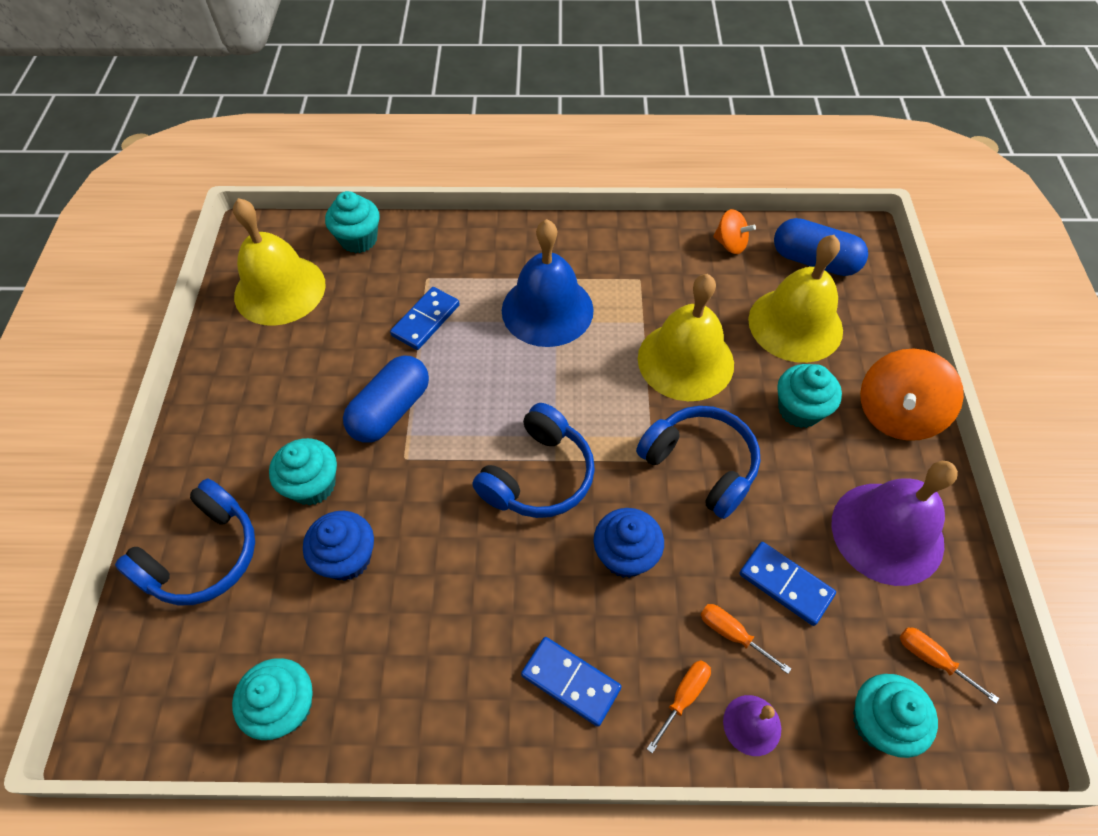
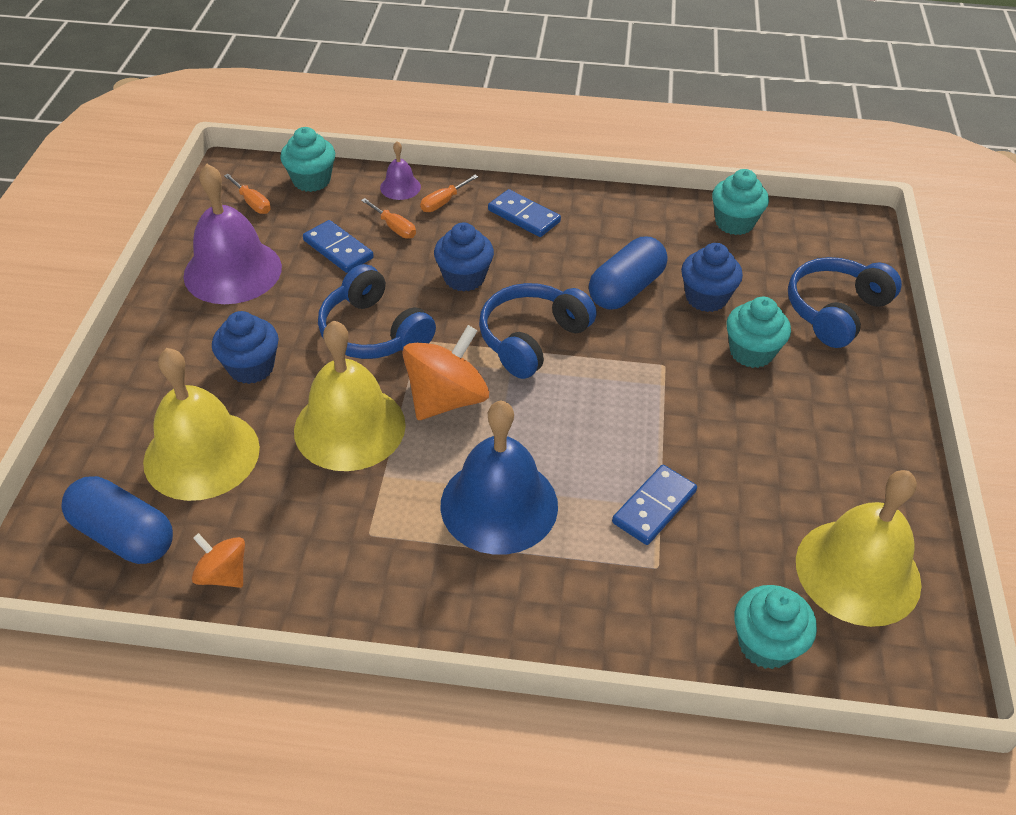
camera: 175 degrees left, 10 degrees down
blue capsule [343,355,429,443] -> blue capsule moved to [589,237,667,310]
turquoise cupcake [777,364,842,428] -> blue cupcake [212,311,279,384]
orange spinning top [860,349,964,441] -> orange spinning top moved to [402,325,489,420]

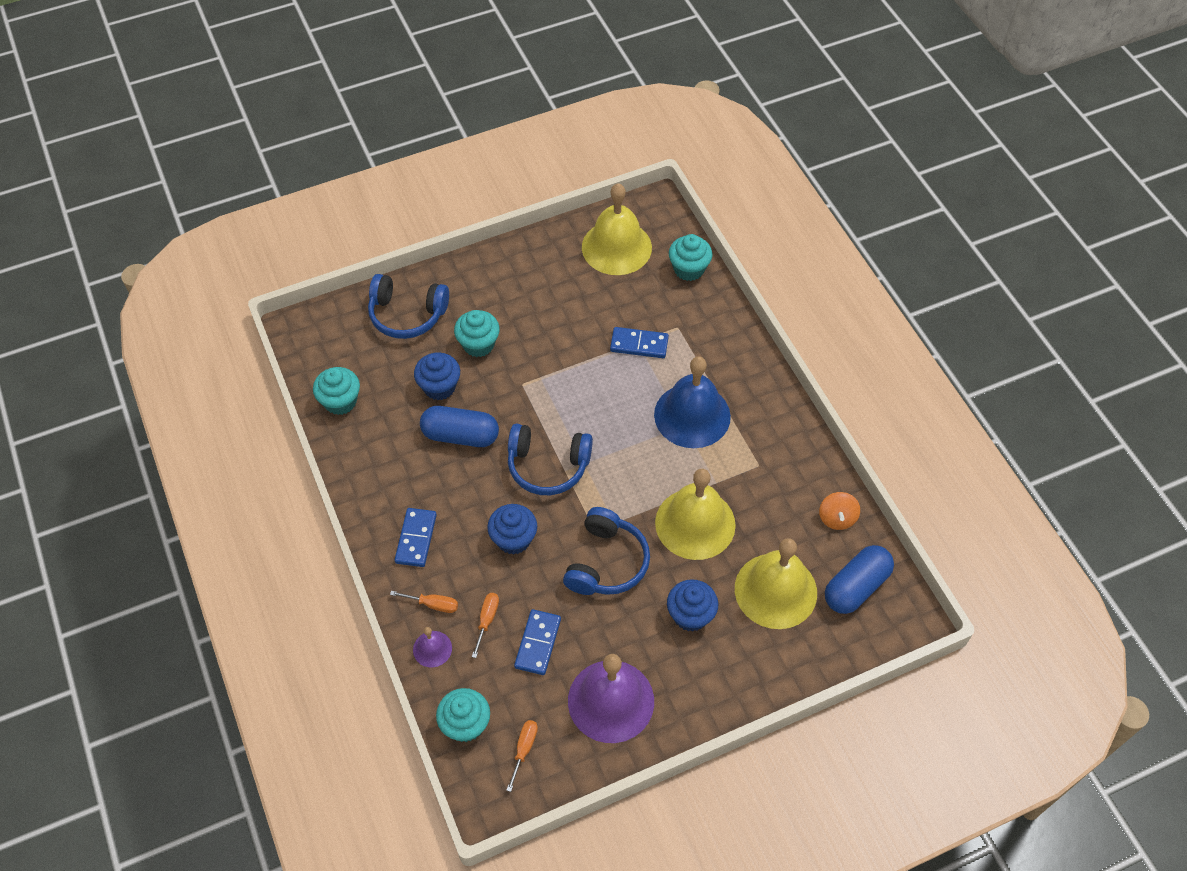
camera: 120 degrees left, 10 degrees up
blue capsule [61,476,173,564] -> blue capsule turned 45 degrees clockwise [825,545,894,614]
orange spinning top [402,325,489,420] -> none

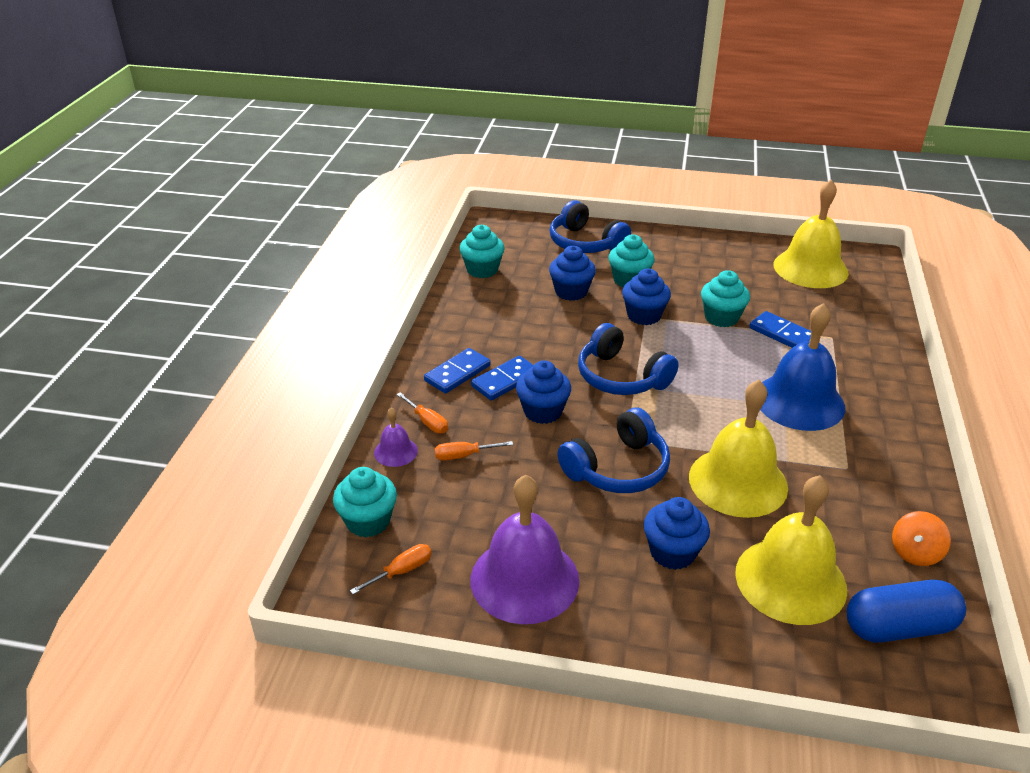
camera: 35 degrees right, 20 degrees down
blue capsule [420,406,499,447] -> none
orange screwdriver [472,593,499,658] -> orange screwdriver turned 150 degrees counterclockwise [435,441,513,460]
blue domino [514,609,561,675] -> blue domino moved to [471,356,534,400]
turquoise cupcake [669,234,712,281] -> turquoise cupcake moved to [701,270,750,327]
none -> blue cupcake [622,268,671,325]

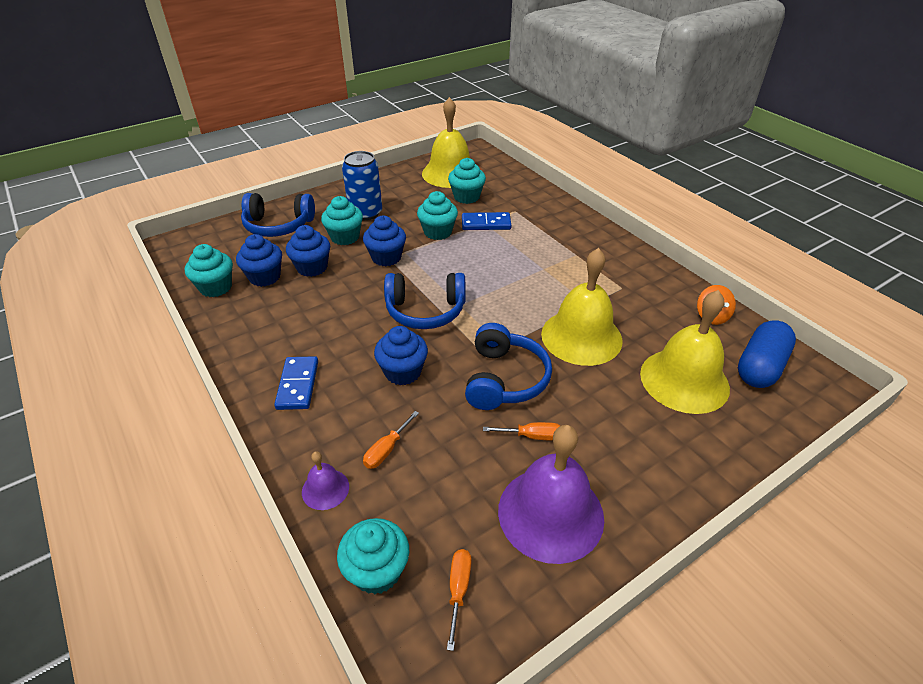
camera: 45 degrees left, 5 degrees up
orange screwdriver [397,392,448,434] -> orange screwdriver moved to [483,422,560,441]
blue domino [471,356,534,400] -> none
blue cupcake [644,497,710,570] -> blue cupcake moved to [236,234,282,287]
blue bell [760,303,845,431] -> none
none -> blue can [342,151,382,220]
none -> turquoise cupcake [448,158,486,204]

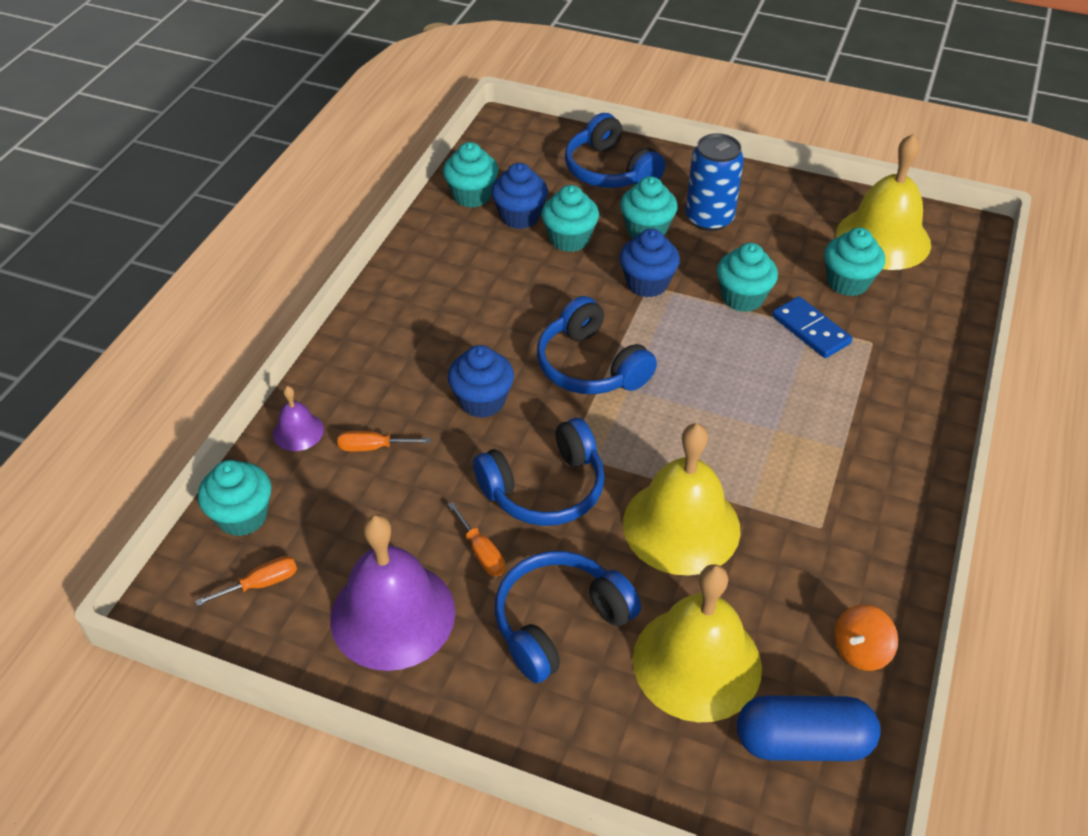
camera: 55 degrees right, 5 degrees up
blue domino [274,356,318,410] -> none
blue cupcake [286,225,330,277] -> turquoise cupcake [541,185,599,252]
none -> blue headphones [495,551,641,683]

